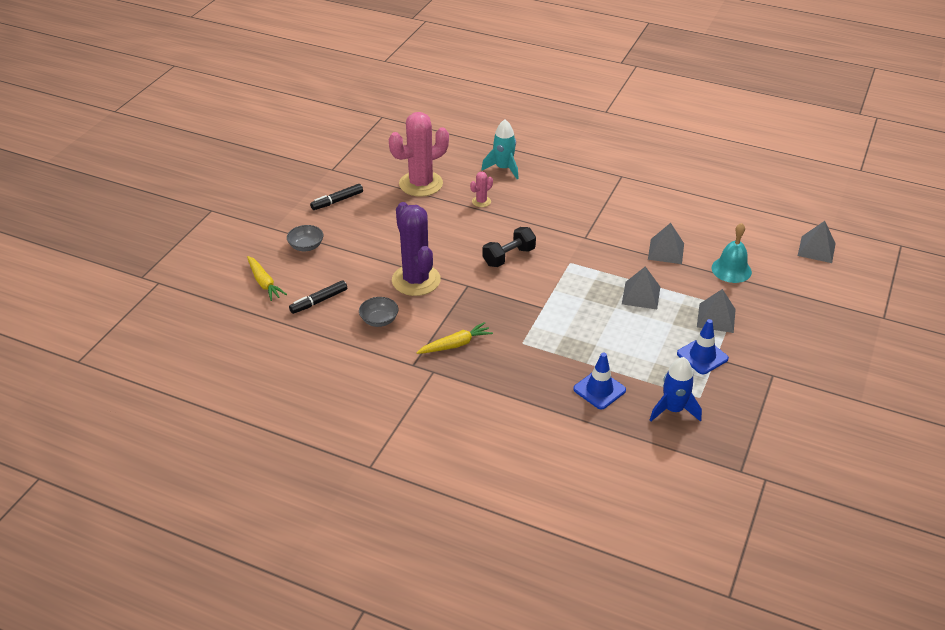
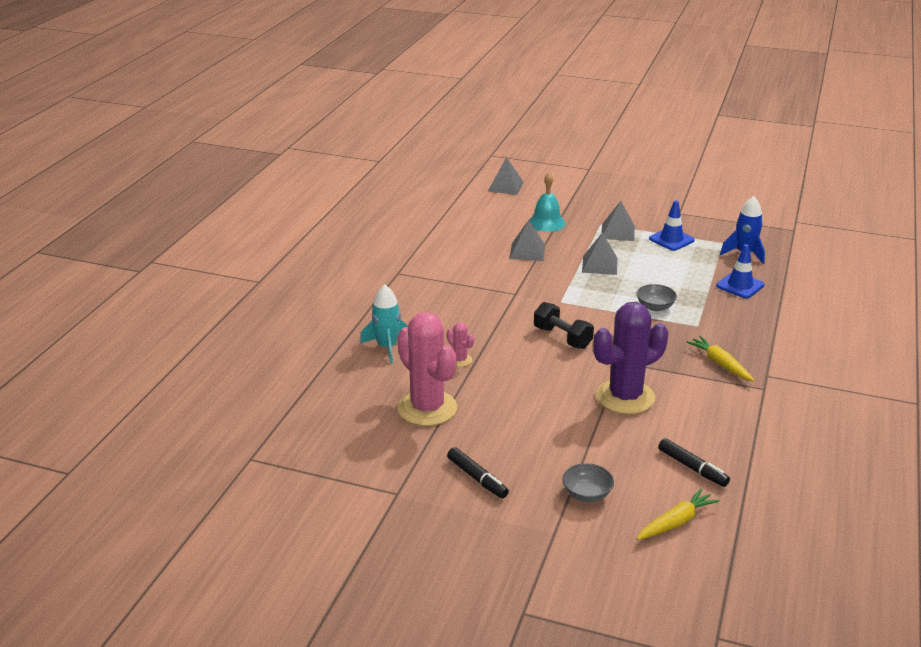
camera: 95 degrees left, 10 degrees down
grey bowl [359,297,398,327] -> grey bowl moved to [636,284,677,311]

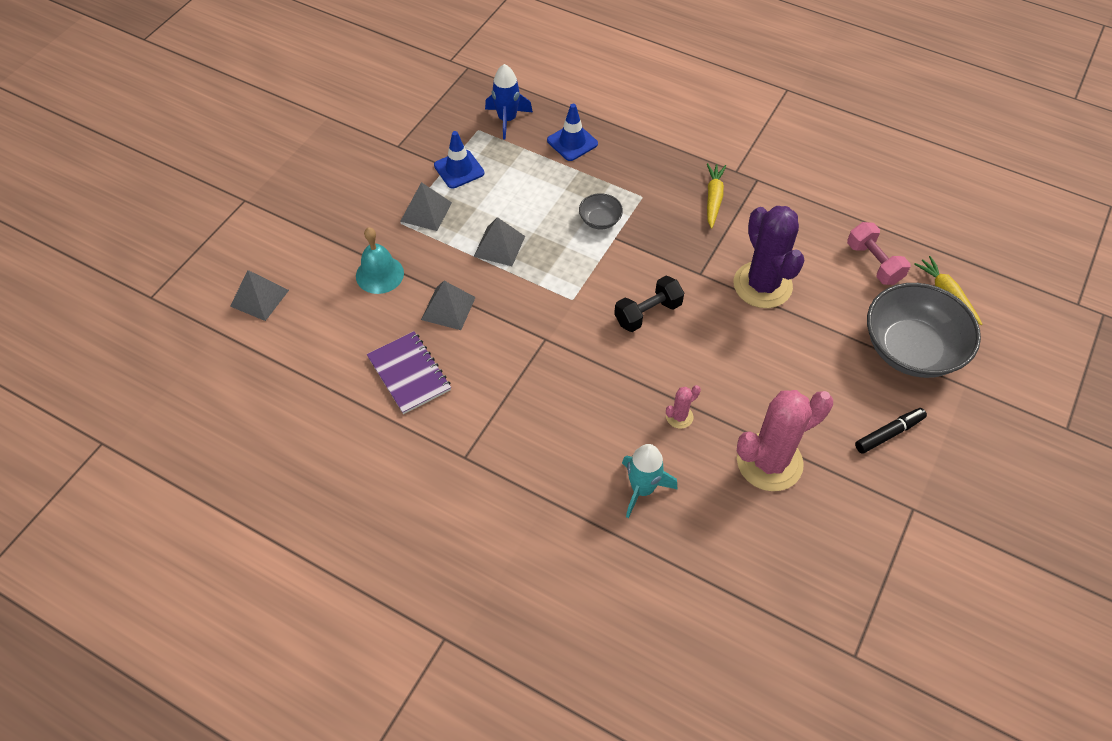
camera: 80 degrees left, 25 degrees up
grey bowl [562,463,614,502] -> grey bowl [867,283,981,378], size x2.27
black marker [658,438,730,487] -> pink dumbbell [847,222,910,285]
yellow carrot [686,336,755,381] -> yellow carrot turned 120 degrees clockwise [707,163,726,229]
none -> purple notebook [367,331,451,414]

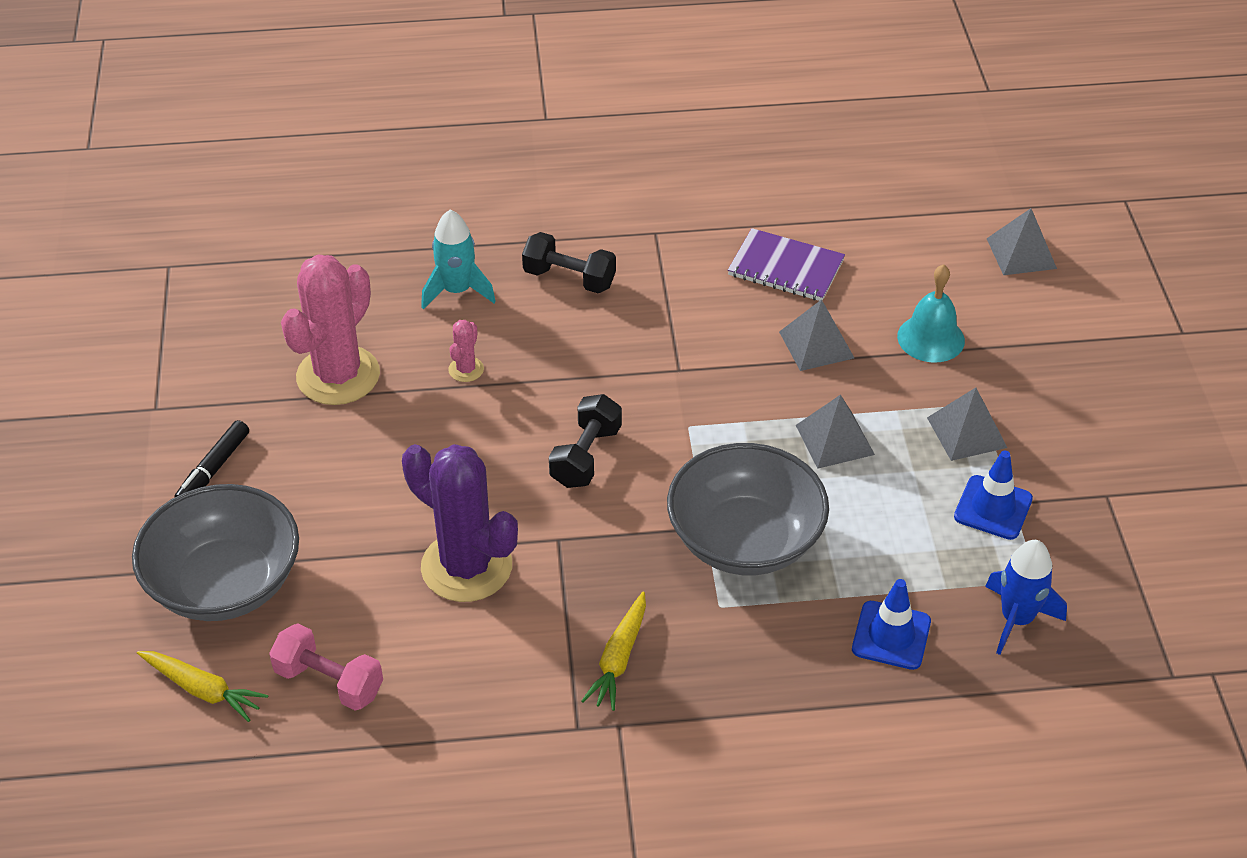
camera: 145 degrees right, 10 degrees down
grey bowl [579,193,623,229] -> grey bowl [667,443,829,575], size x2.27
yellow carrot [707,163,726,229] -> yellow carrot turned 45 degrees clockwise [581,592,646,711]
none -> black dumbbell [522,232,616,293]

